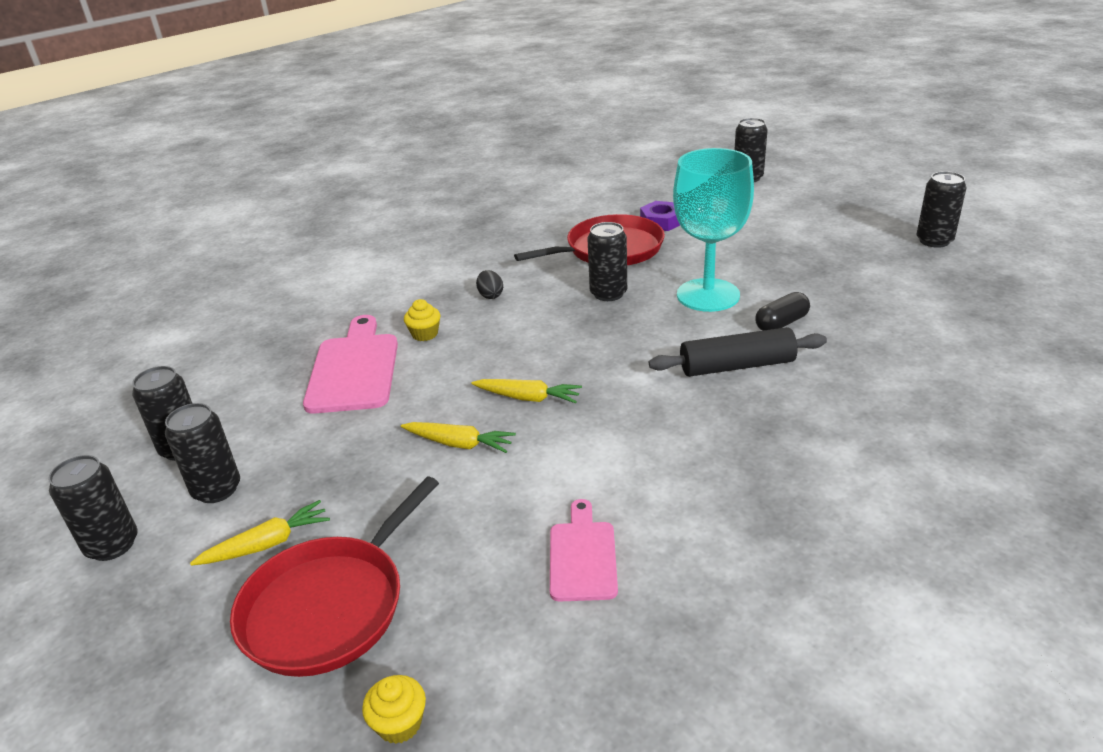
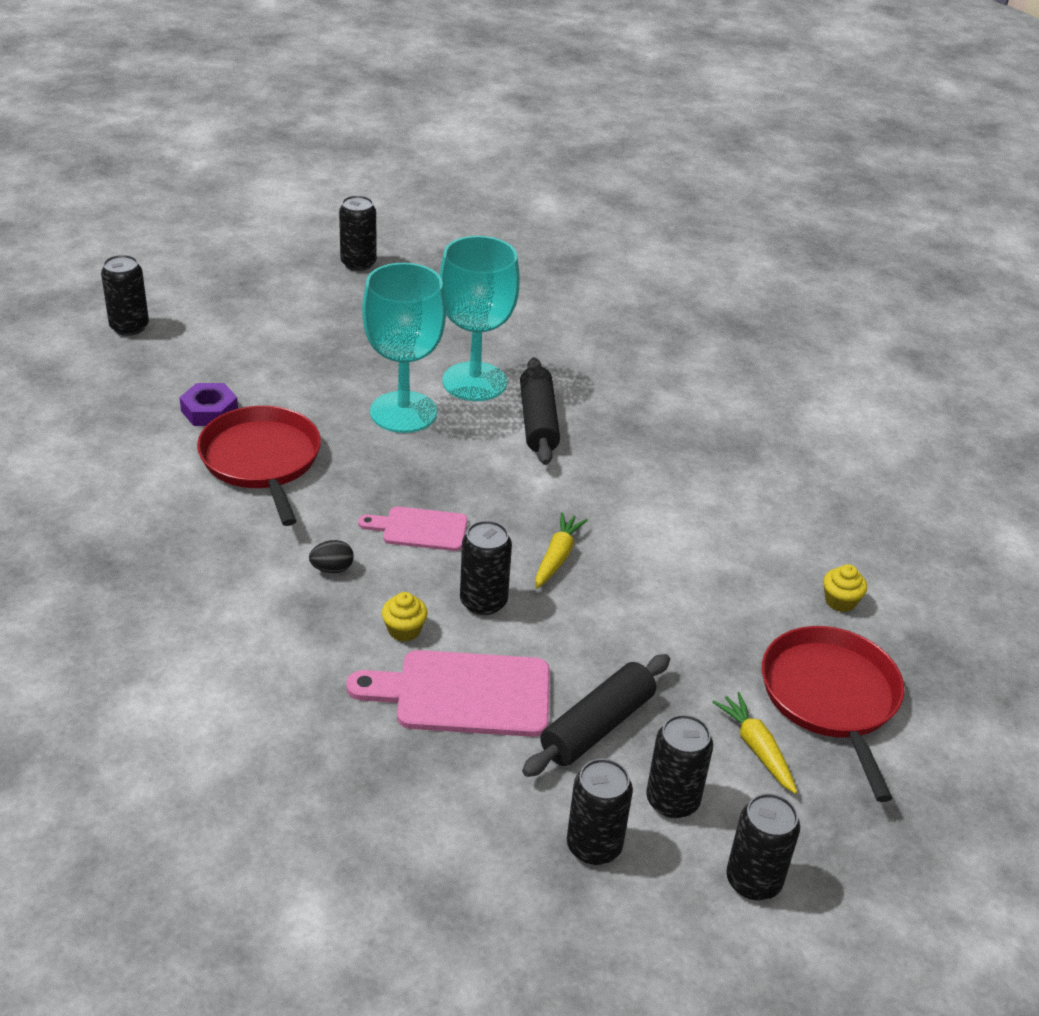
camera: 90 degrees left, 5 degrees up
red pan [230,477,439,677] -> red pan turned 135 degrees counterclockwise [762,626,905,802]
yellow cupcake [362,675,426,744] -> yellow cupcake moved to [823,564,867,612]
yellow carrot [401,422,516,453] -> none
pink cutting board [550,499,618,602] -> pink cutting board moved to [358,507,468,551]
black can [587,222,627,301] -> black can moved to [460,520,512,615]
black capsule [755,292,810,331] -> turquoise goblet [440,236,520,401]
none -> black rolling pin [522,654,670,777]

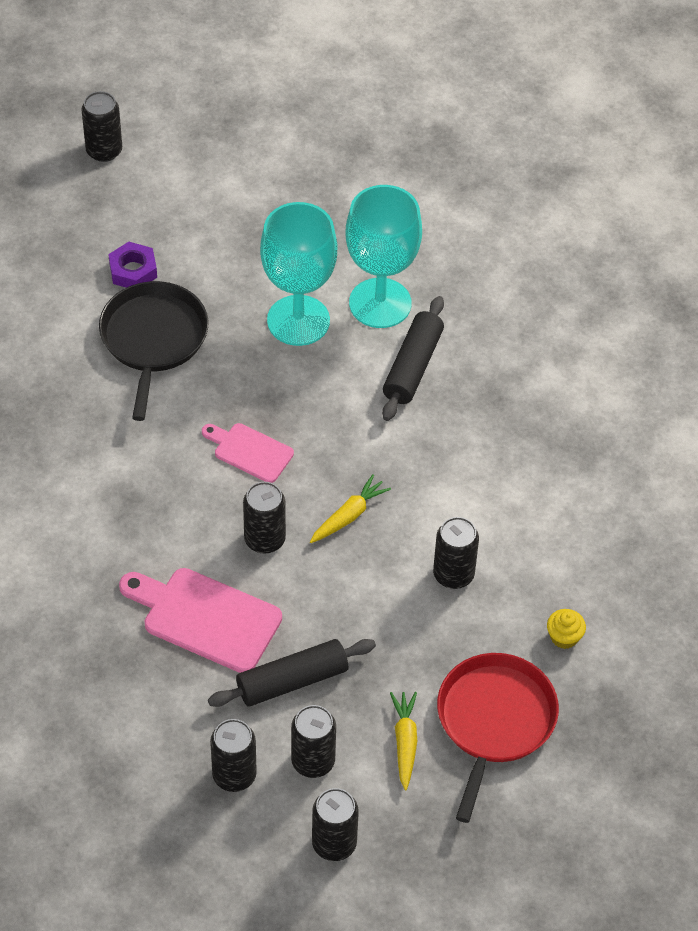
camera: 25 degrees right, 15 degrees up
red pan [197,406,321,526] -> black pan [99,281,208,421]
black egg [309,540,354,573] -> none
black can [339,195,377,271] -> black can moved to [433,517,479,589]
yellow cupcake [382,592,428,642] -> none

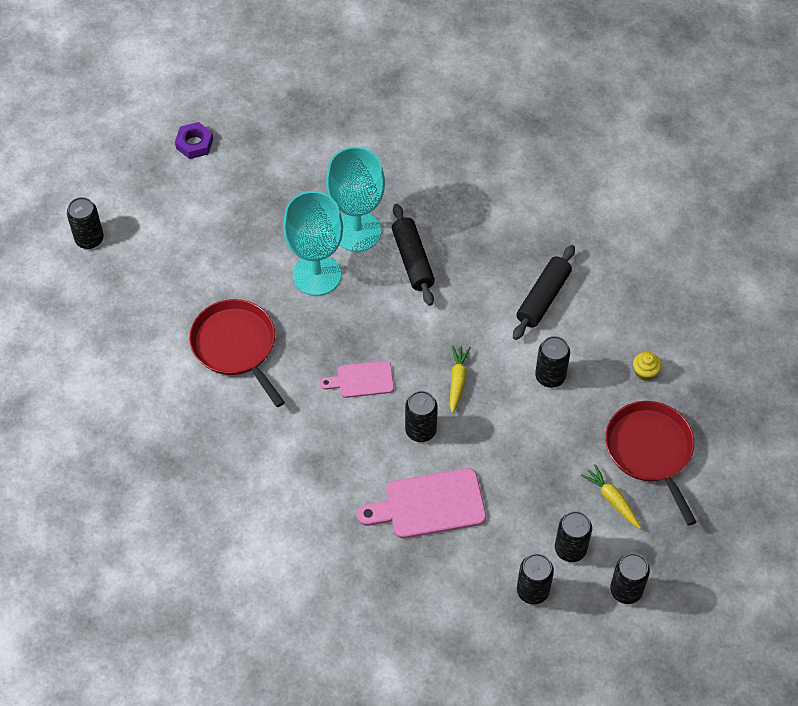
camera: 35 degrees left, 5 degrees up
black pan [99,281,208,421] -> red pan [189,299,285,407]
purple nut [108,242,157,288] -> purple nut moved to [175,122,213,159]
black rolling pin [208,639,376,707] -> black rolling pin moved to [513,245,575,340]

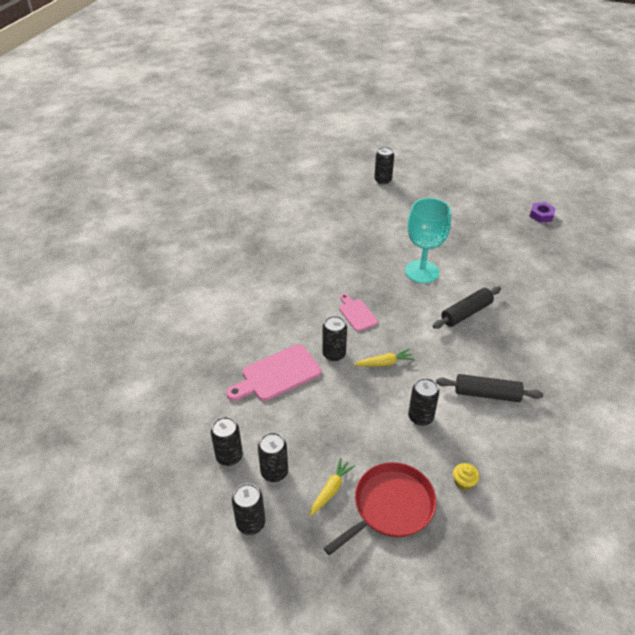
camera: 70 degrees right, 15 degrees down
purple nut [175,122,213,159] -> purple nut moved to [529,202,556,223]
red pan [189,299,285,407] -> none
turquoise goblet [326,147,385,252] -> none
pink cutting board [357,468,486,538] -> pink cutting board turned 90 degrees counterclockwise [226,344,322,401]

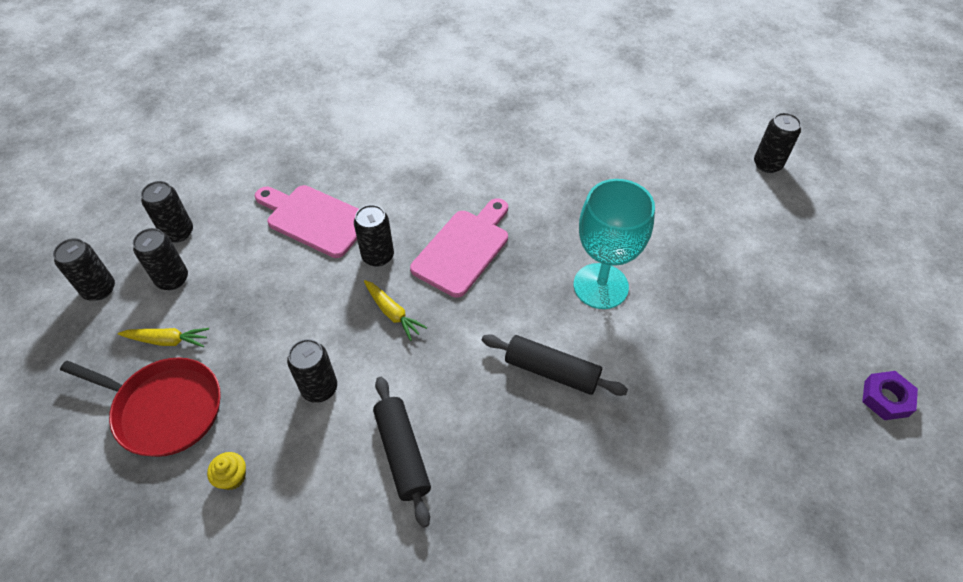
camera: 60 degrees right, 10 degrees up
pink cutting board [339,294,378,332] -> pink cutting board [410,198,508,298], size x1.66

